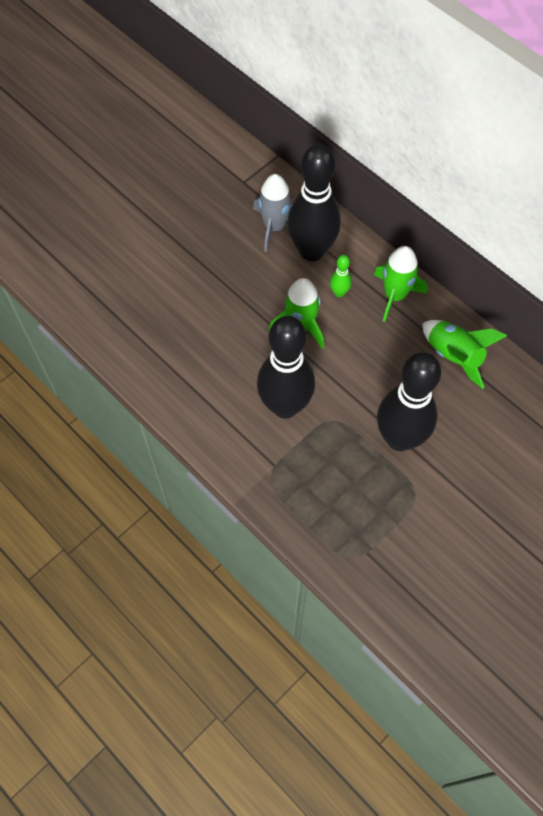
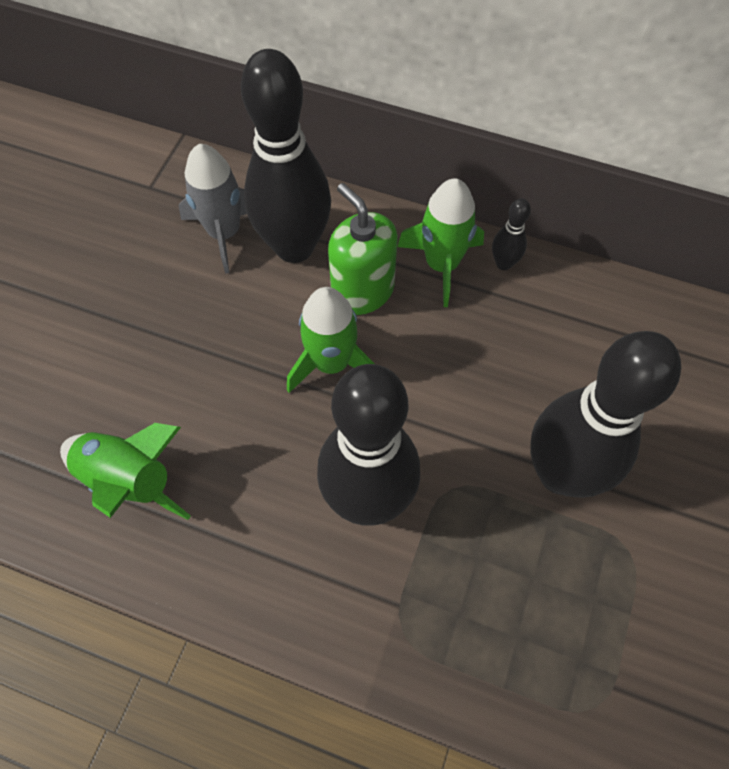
camera: 25 degrees left, 0 degrees up
green bowling pin [330,255,352,297] -> green soap dispenser [328,183,397,315]
green rocket [423,320,507,389] -> green rocket moved to [60,423,191,520]
none -> black bowling pin [492,198,531,270]

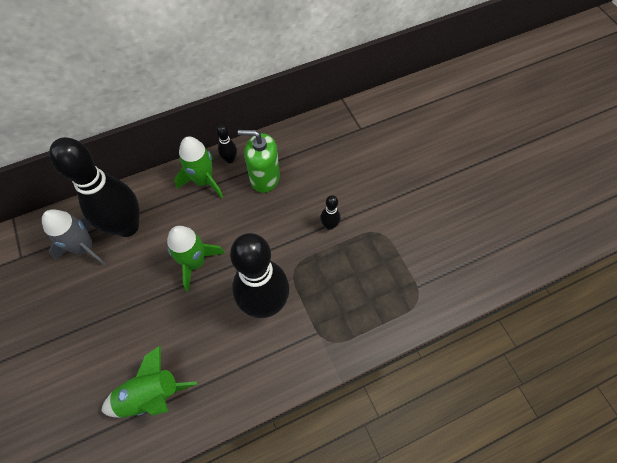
camera: 45 degrees left, 0 degrees up
green soap dispenser [328,183,397,315] -> green soap dispenser moved to [238,130,280,193]
black bowling pin [530,331,681,498] -> black bowling pin [320,195,340,230], size x0.41

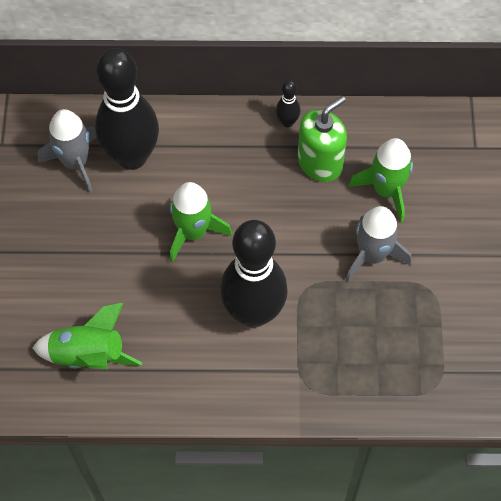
camera: 25 degrees right, 0 degrees up
green rocket [174,136,223,198] -> green rocket moved to [348,138,413,222]
green soap dispenser [238,130,280,193] -> green soap dispenser turned 105 degrees clockwise [298,96,347,182]
black bowling pin [320,195,340,230] -> grey rocket [345,206,411,282]

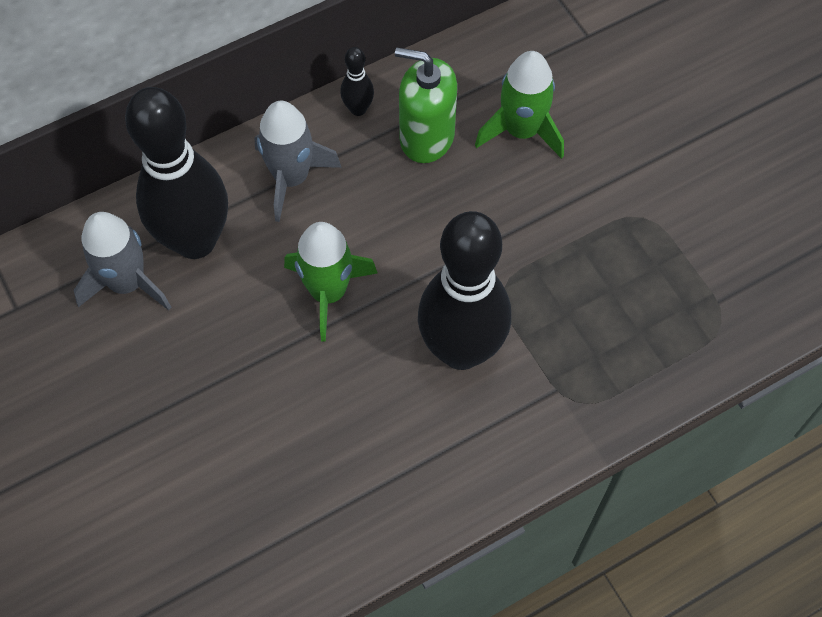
camera: 30 degrees left, 0 degrees up
green rocket [33,303,142,369] -> none
green soap dispenser [298,96,347,182] -> green soap dispenser turned 90 degrees counterclockwise [395,48,457,163]
grey rocket [345,206,411,282] -> grey rocket moved to [254,101,342,222]

